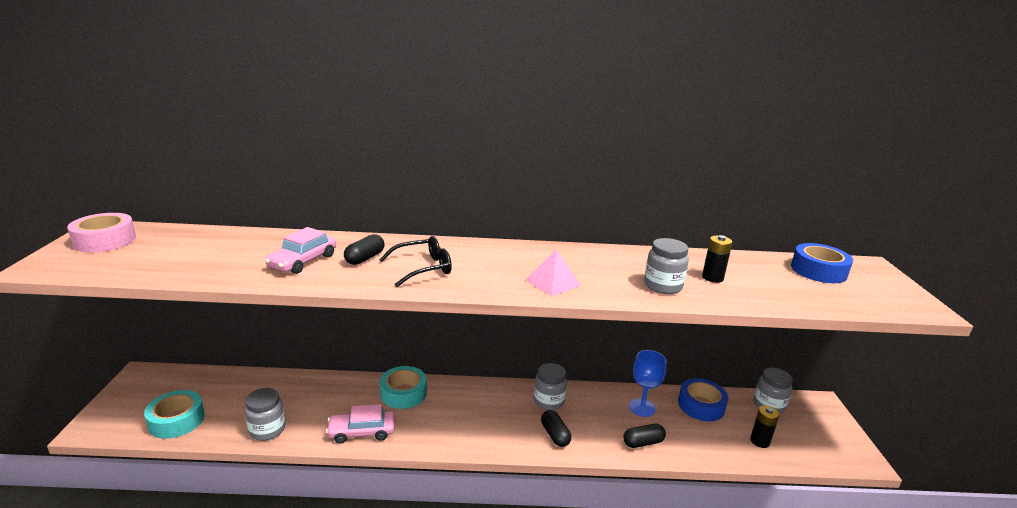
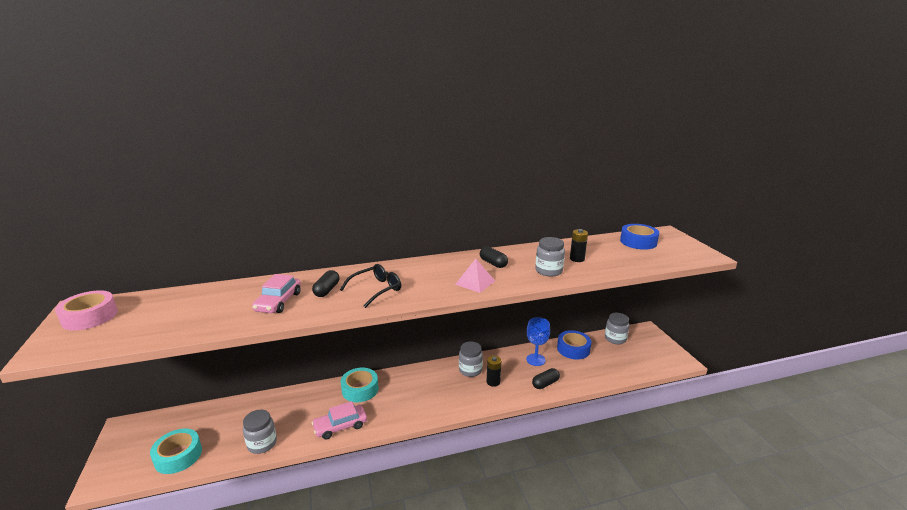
camera: 15 degrees left, 0 degrees up
black capsule [541,410,571,447] -> black capsule moved to [480,246,508,268]
black battery [750,405,779,448] -> black battery moved to [487,356,501,387]

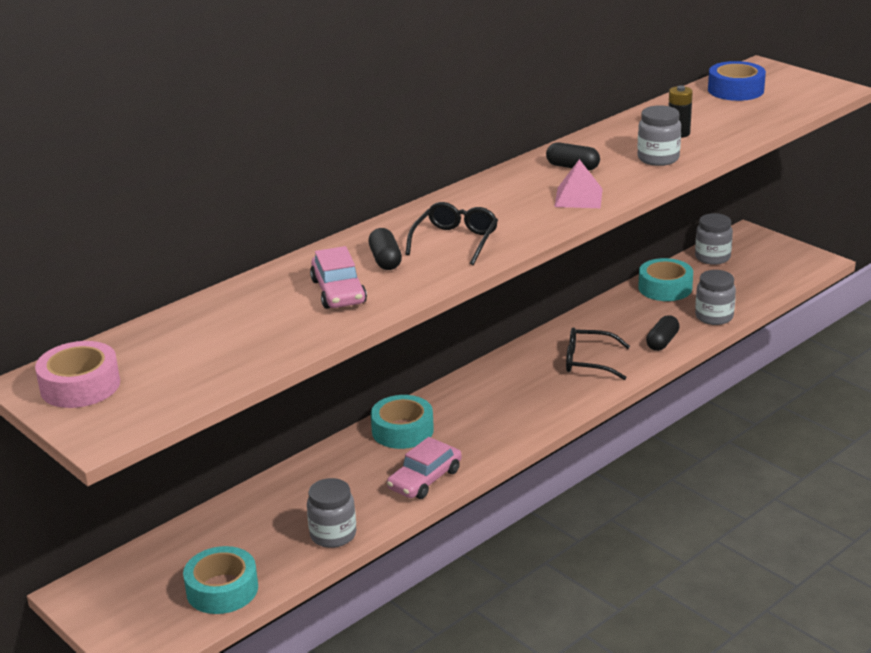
camera: 25 degrees left, 5 degrees up
grey jar [459,341,483,377] -> grey jar moved to [695,270,736,325]
black battery [487,356,501,387] -> black glasses [566,328,630,380]
blue goblet [526,317,550,366] -> none
blue tape [557,330,591,360] -> turquoise tape [638,258,693,301]

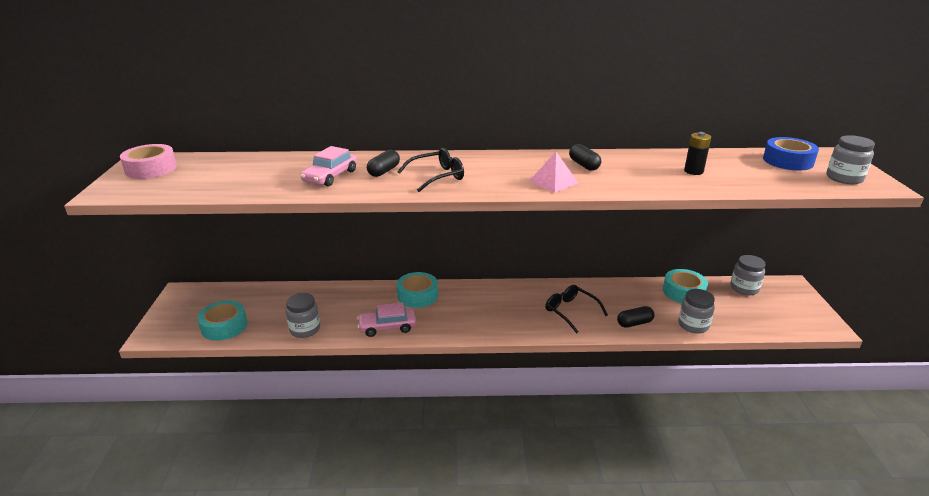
camera: 40 degrees right, 0 degrees up
grey jar [637,105,681,166] -> grey jar moved to [827,135,875,184]

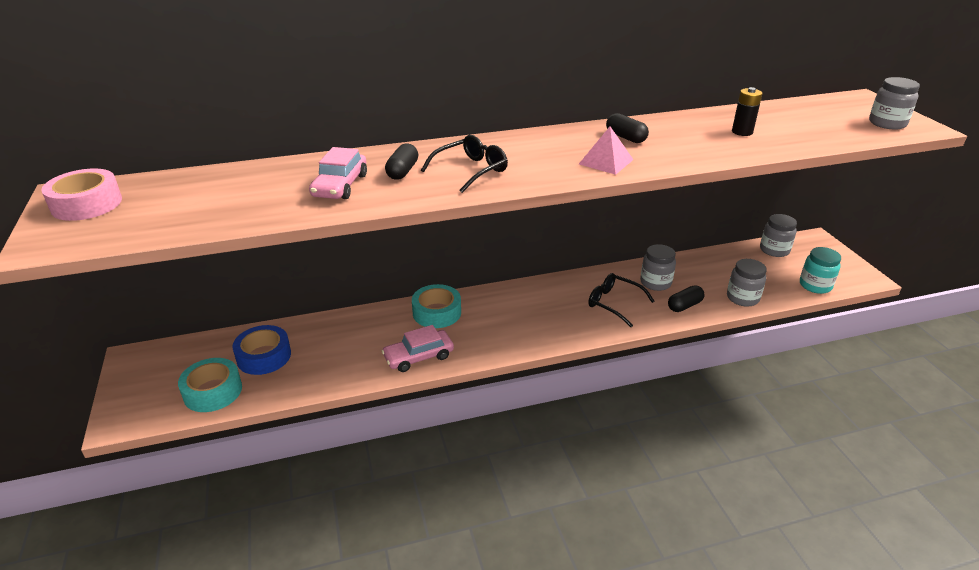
camera: 15 degrees left, 5 degrees up
grey jar [286,293,320,338] -> grey jar moved to [640,244,676,291]
turquoise tape [663,269,708,303] -> none
blue tape [763,137,819,171] -> blue tape moved to [232,325,291,375]
none -> turquoise jar [800,247,841,294]

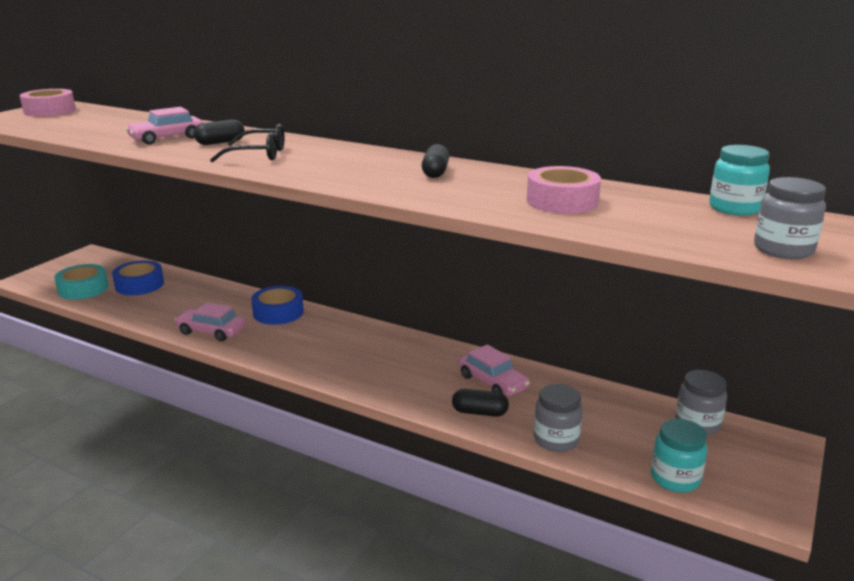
camera: 45 degrees right, 10 degrees down
turquoise tape [412,284,461,328] -> blue tape [251,286,304,325]
pink pyramid [579,127,633,175] -> none
black glasses [588,273,655,327] -> none
grey jar [640,244,676,291] -> pink car [458,344,530,397]
black battery [732,87,763,136] -> pink tape [527,166,601,214]
none -> turquoise jar [709,145,770,216]

